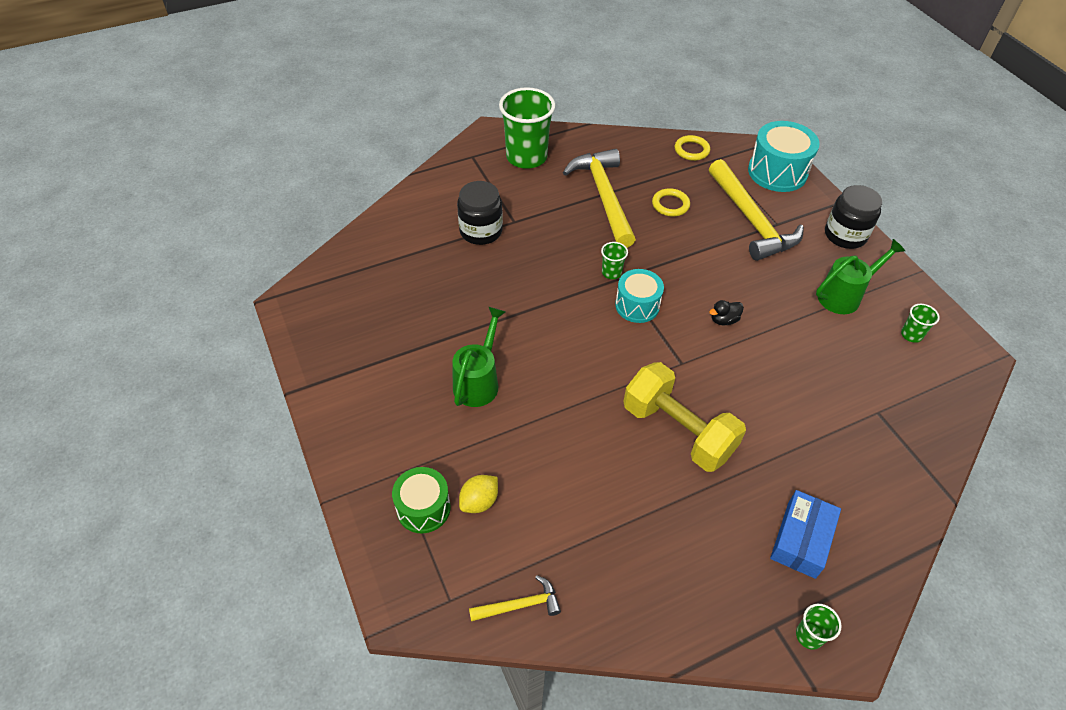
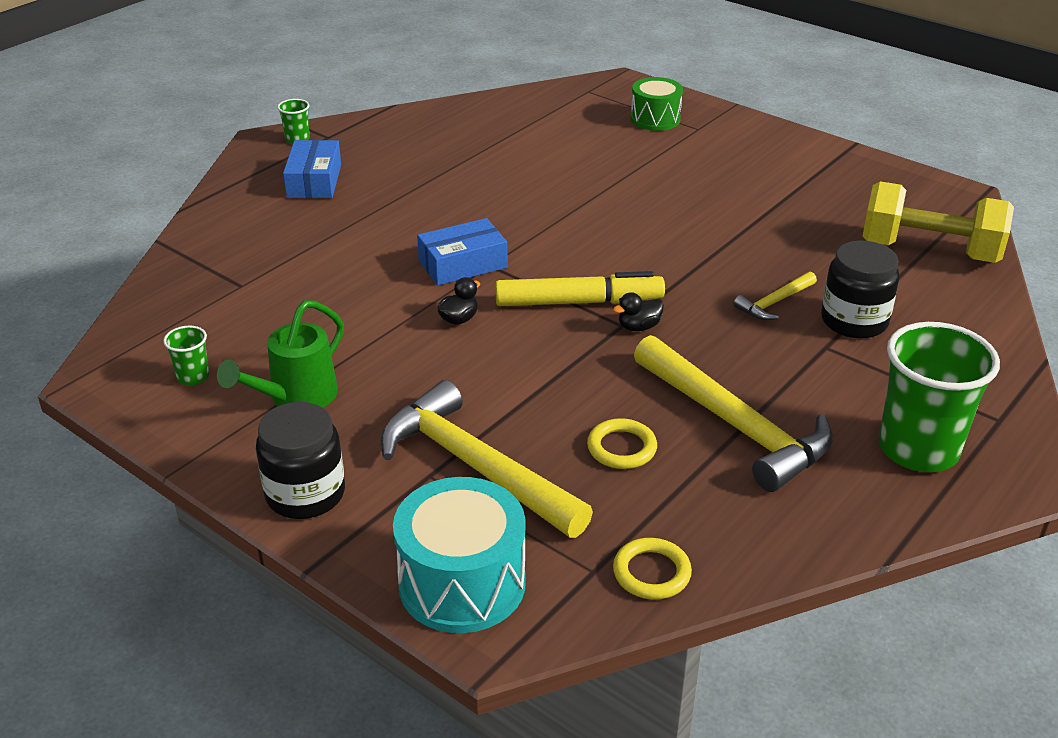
camera: 155 degrees right, 15 degrees down
green watering can [452,307,506,407] -> none
yellow lemon [459,475,498,513] -> none
yellow hammer [469,575,561,621] -> yellow hammer moved to [733,271,817,320]
green cup [601,242,628,279] -> black duck [613,292,664,331]
turquoise drum [615,269,664,323] -> yellow marker [495,271,665,306]
yellow dumbbell [623,362,746,472] -> yellow dumbbell moved to [863,181,1014,263]
none -> blue box [417,218,508,286]

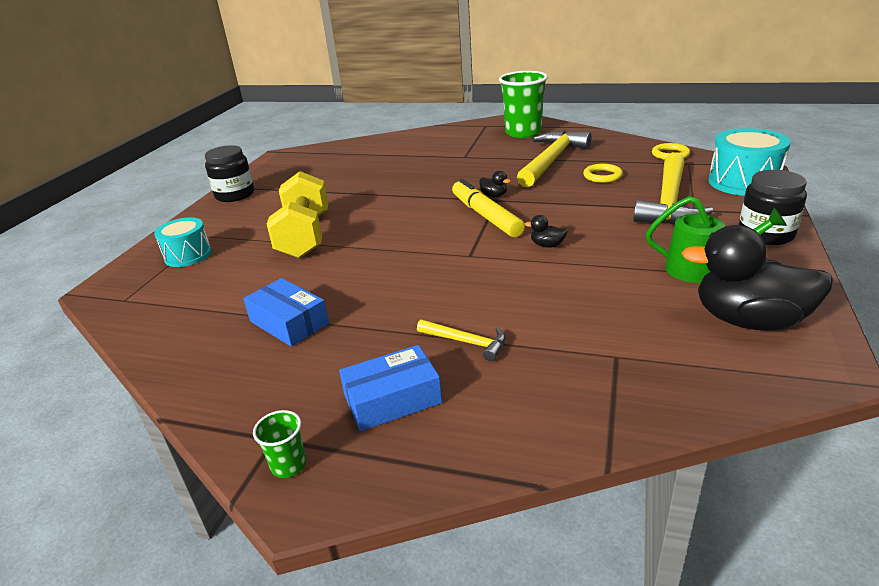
camera: 110 degrees left, 5 degrees down
green cup [163,326,209,385] -> black duck [681,225,833,330]
blue box [417,218,508,286] -> blue box moved to [243,278,329,347]
green drum [631,77,683,131] -> turquoise drum [154,217,212,267]
yellow hammer [733,271,817,320] -> yellow hammer moved to [417,319,506,361]
black jar [821,241,900,339] -> black jar moved to [205,145,254,202]
yellow dumbbell [863,181,1014,263] -> yellow dumbbell moved to [267,171,328,258]

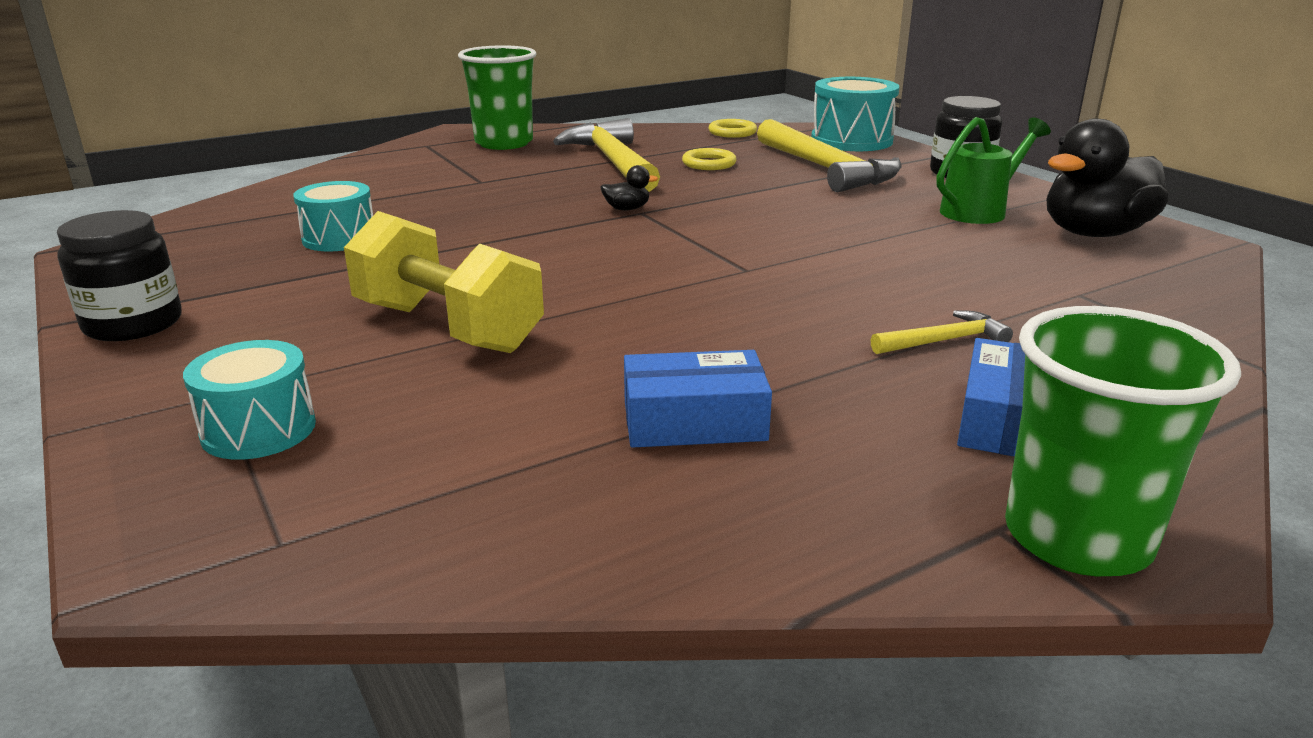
camera: 50 degrees left, 5 degrees down
green cup [253,410,306,478] -> green cup [1005,306,1241,576], size x2.30
yellow marker [452,179,525,237] -> none
black duck [525,215,568,248] -> none
none -> turquoise drum [293,181,373,252]

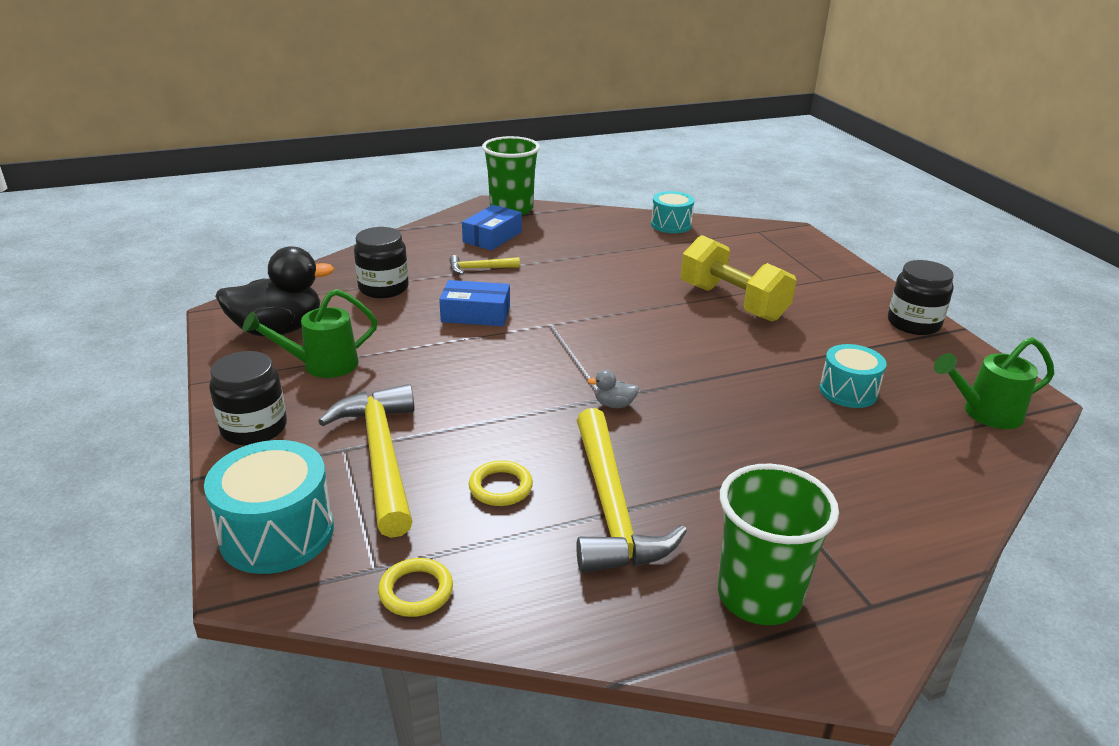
camera: 170 degrees left, 5 degrees up
turquoise drum [183,340,316,460] -> turquoise drum moved to [651,191,694,233]
black duck [600,165,658,210] -> grey duck [588,370,639,408]
blue box [624,350,772,448] -> blue box moved to [439,280,510,326]
none -> black jar [354,227,409,298]
none -> green watering can [934,337,1054,429]

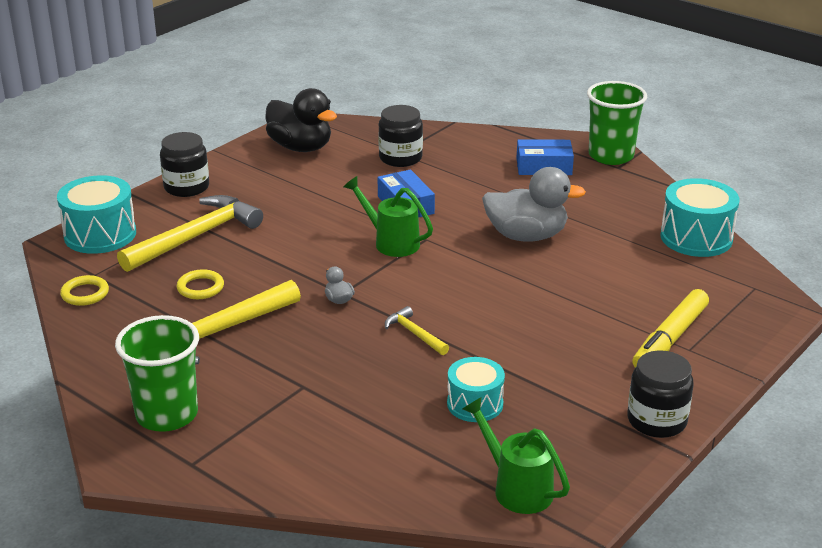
camera: 60 degrees right, 0 degrees up
green watering can [243,289,377,378] -> green watering can moved to [344,176,433,257]
yellow hammer [449,255,520,274] -> yellow hammer moved to [385,306,449,355]
turquoise drum [651,191,694,233] -> turquoise drum [660,178,739,257], size x1.54
yellow dumbbell [681,235,796,322] -> none
none -> grey duck [482,167,586,242]
none -> yellow marker [632,289,709,368]

